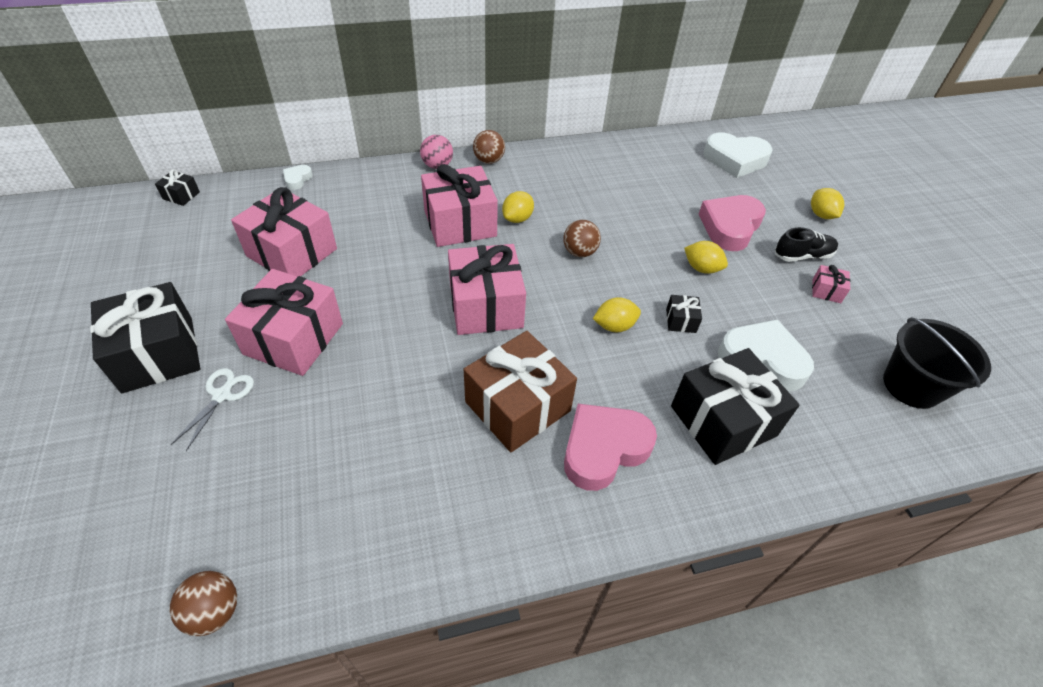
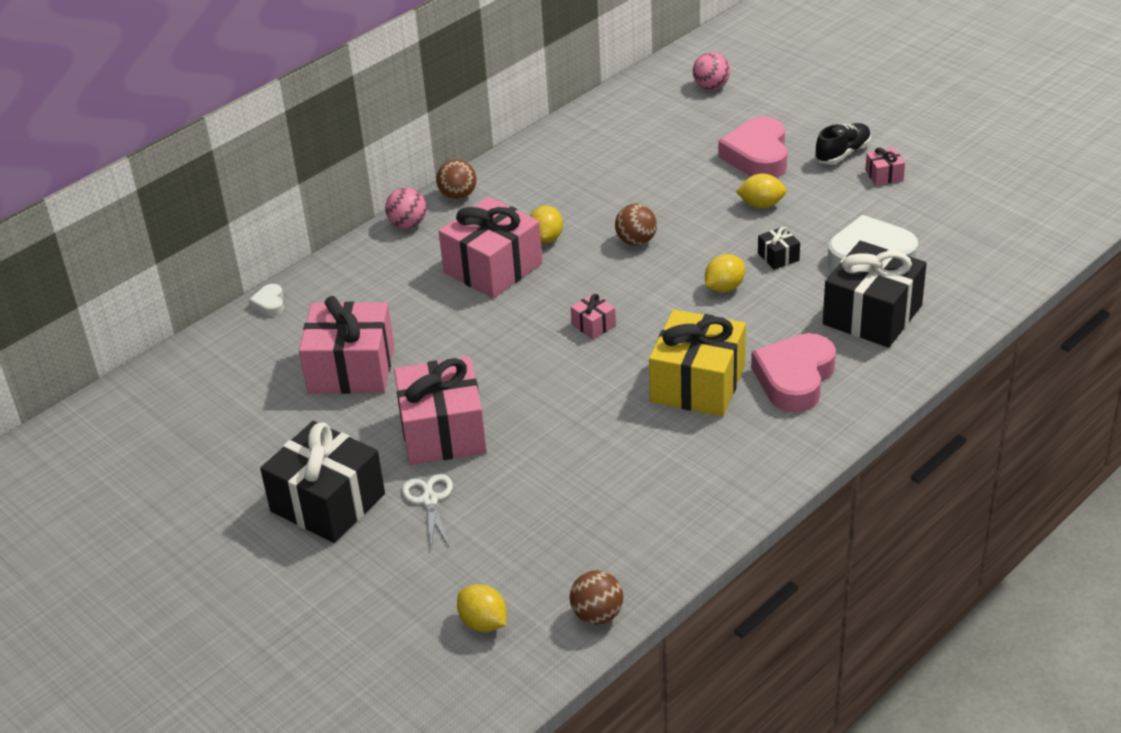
camera: 25 degrees left, 10 degrees down
black gift [155,169,200,206] -> none
pink gift [448,244,526,335] -> pink gift [571,293,616,339], size x0.43
brown gift [464,331,577,452] -> yellow gift [649,309,746,416]
white heart [703,132,773,178] -> pink ball [693,52,730,90]
yellow lemon [811,188,845,219] -> yellow lemon moved to [457,584,507,632]
black bucket [883,317,991,409] -> none

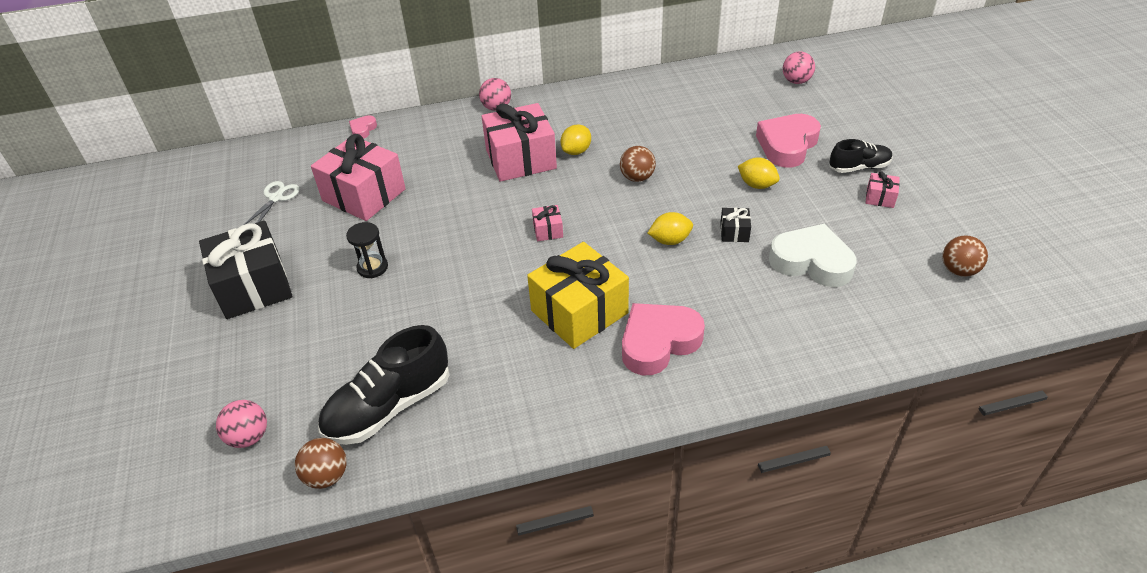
camera: 30 degrees right, 5 degrees up
white heart [249,284,284,317] -> pink heart [349,115,377,139]
pink gift [394,357,487,465] -> black hourglass [346,222,388,278]
white scissors [402,474,453,548] -> white scissors moved to [244,181,300,225]
brown ball [436,159,477,200] -> brown ball moved to [942,235,988,277]
yellow lemon [457,584,507,632] -> pink ball [216,400,267,448]
black gift [823,241,927,347] -> none
none -> black shoe [318,325,449,445]

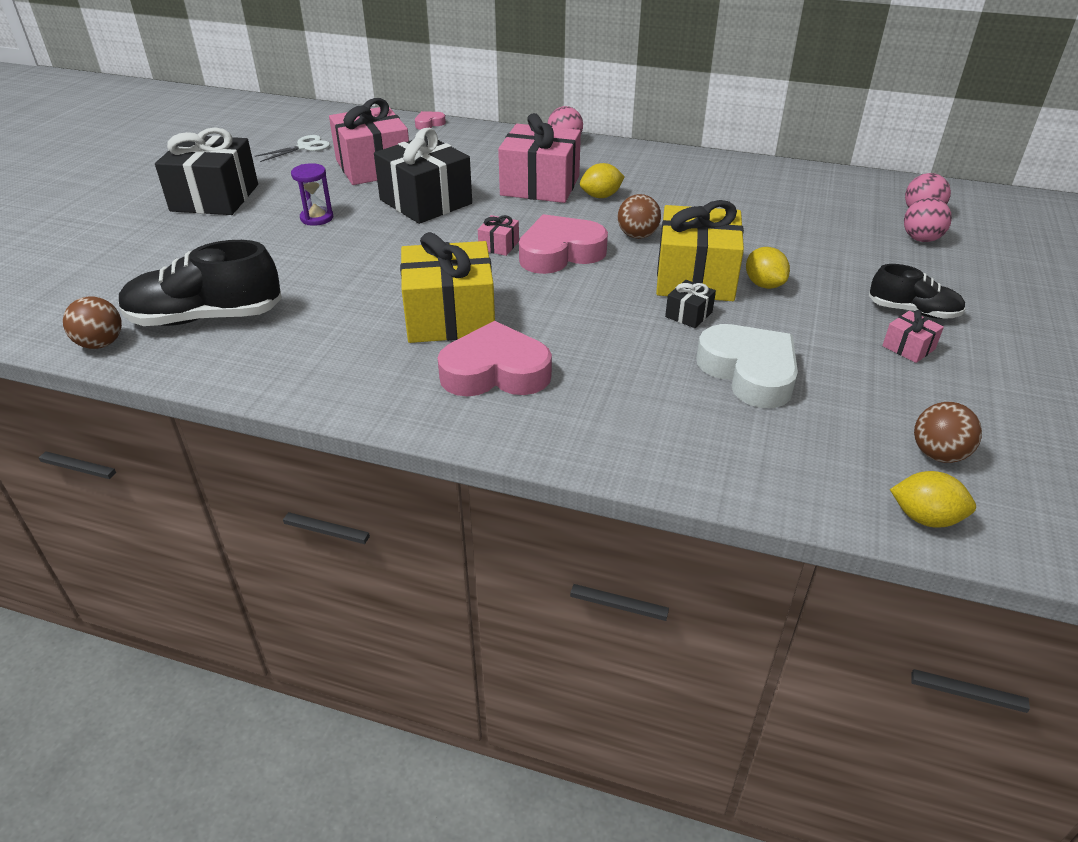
camera: 30 degrees right, 5 degrees down
pink ball [216,400,267,448] -> pink ball moved to [904,197,952,242]
black hourglass [346,222,388,278] -> purple hourglass [291,163,333,226]
yellow lemon [648,212,693,245] -> yellow lemon moved to [890,471,976,528]
pink heart [756,114,821,168] -> pink heart moved to [519,214,608,274]
none -> black gift [374,128,472,224]
none -> yellow gift [656,200,744,301]

